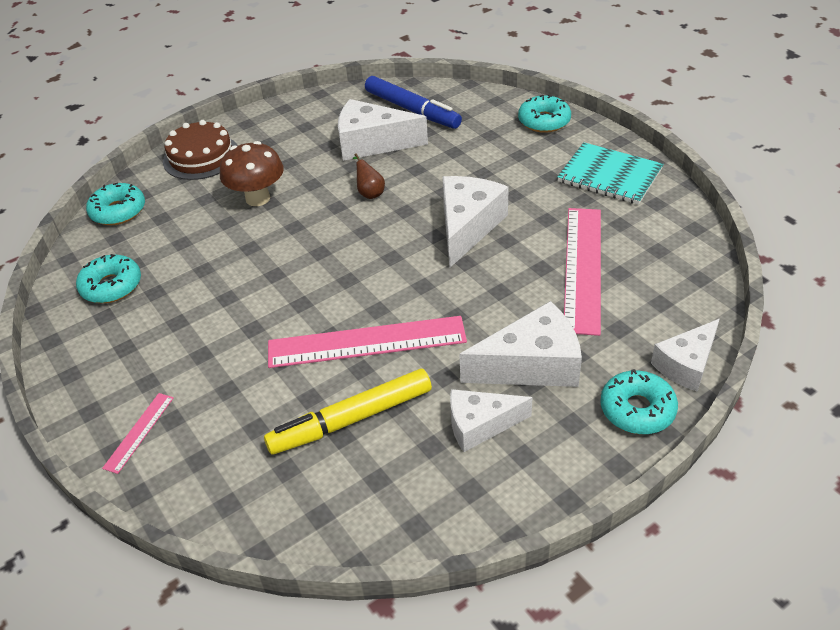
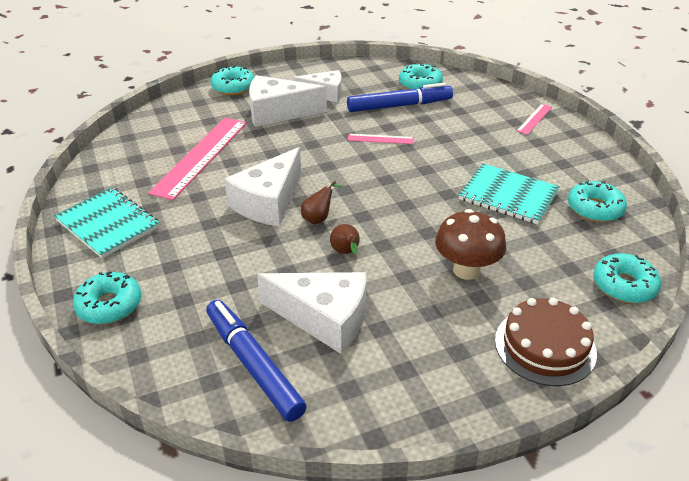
camera: 170 degrees left, 5 degrees down
yellow marker [264,369,432,455] -> blue marker [347,83,453,112]
pink ruler [268,316,467,368] -> pink ruler [348,134,414,144], size x0.47
white cheese [651,319,720,392] -> none
none -> brown pear [301,181,342,224]
none -> turquoise donut [399,63,443,89]
none -> turquoise notebook [459,163,560,225]

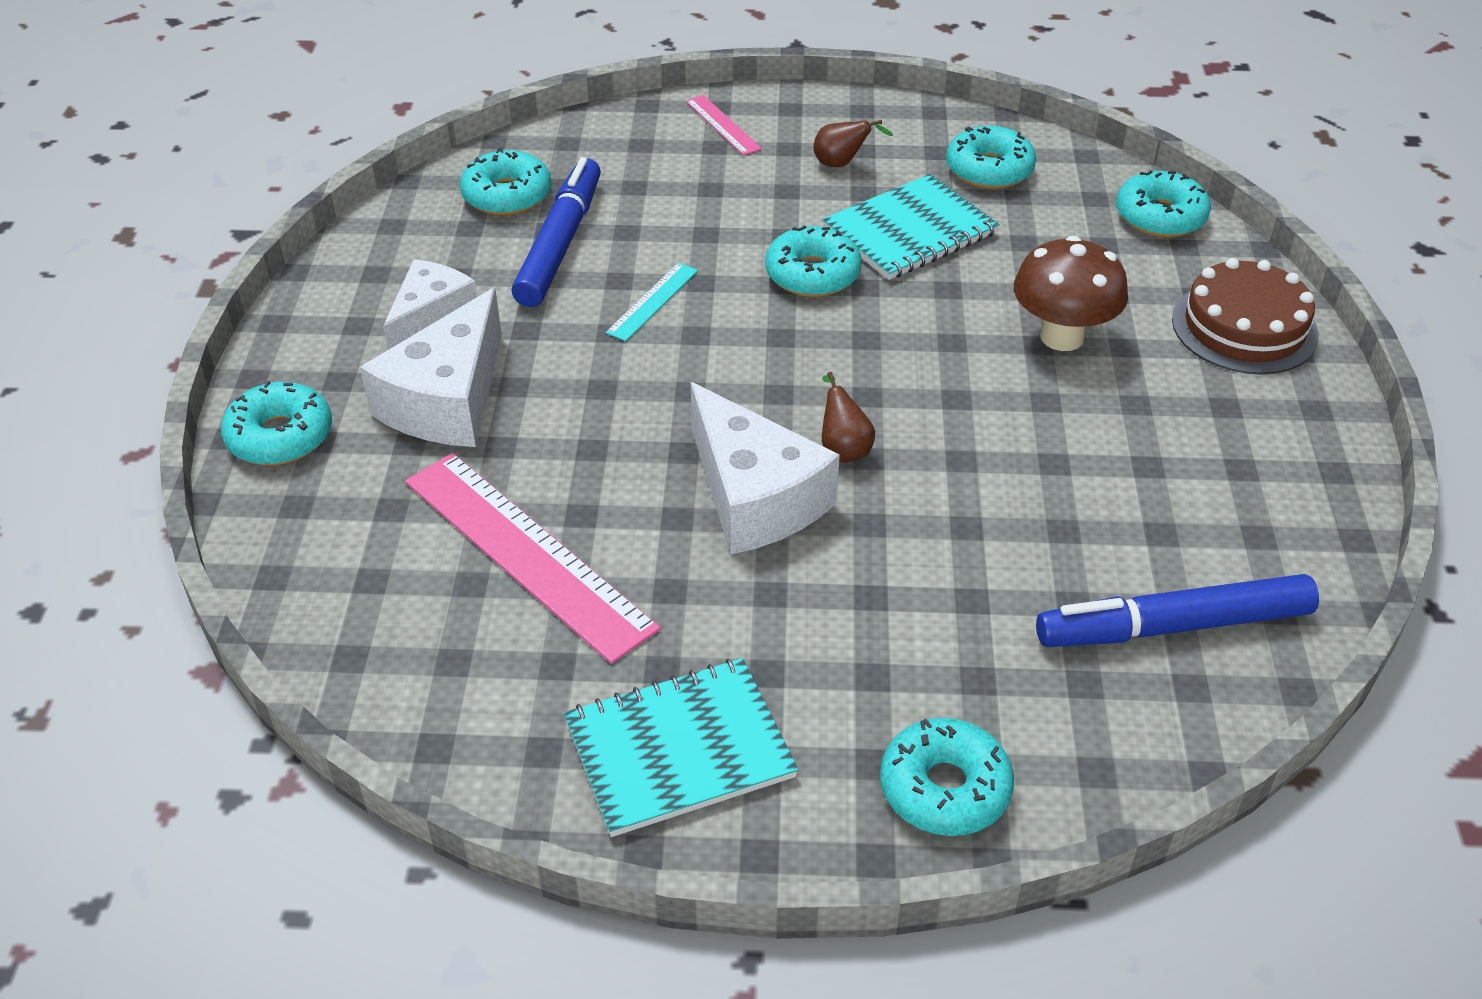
camera: 65 degrees left, 5 degrees up
white cheese [257,272,366,354] -> none
brown pear [330,224,360,255] -> brown pear moved to [813,120,893,167]
pink ruler [348,134,414,144] -> turquoise ruler [606,263,698,341]
none -> turquoise donut [765,226,862,297]

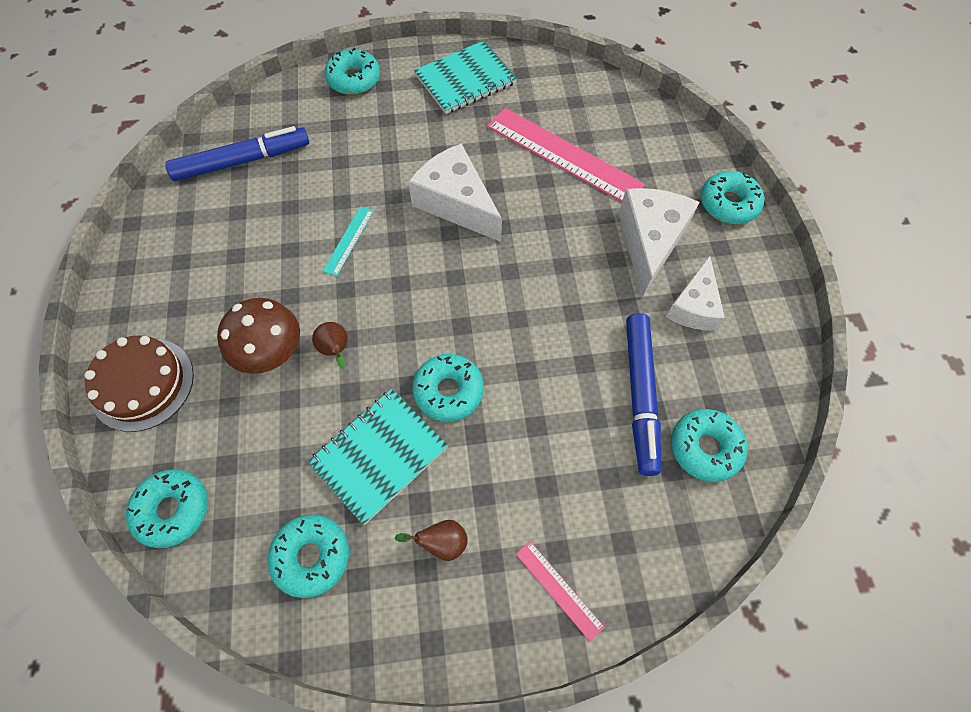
camera: 170 degrees right, 20 degrees up
turquoise ruler [606,263,698,341] -> turquoise ruler moved to [323,206,374,276]
brown pear [822,372,875,463] -> brown pear moved to [312,322,348,369]

